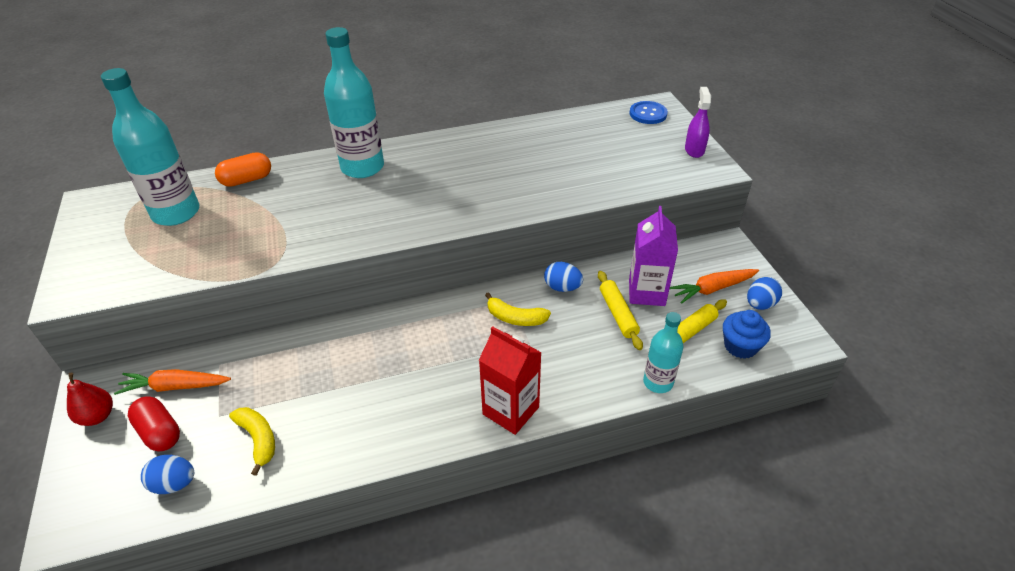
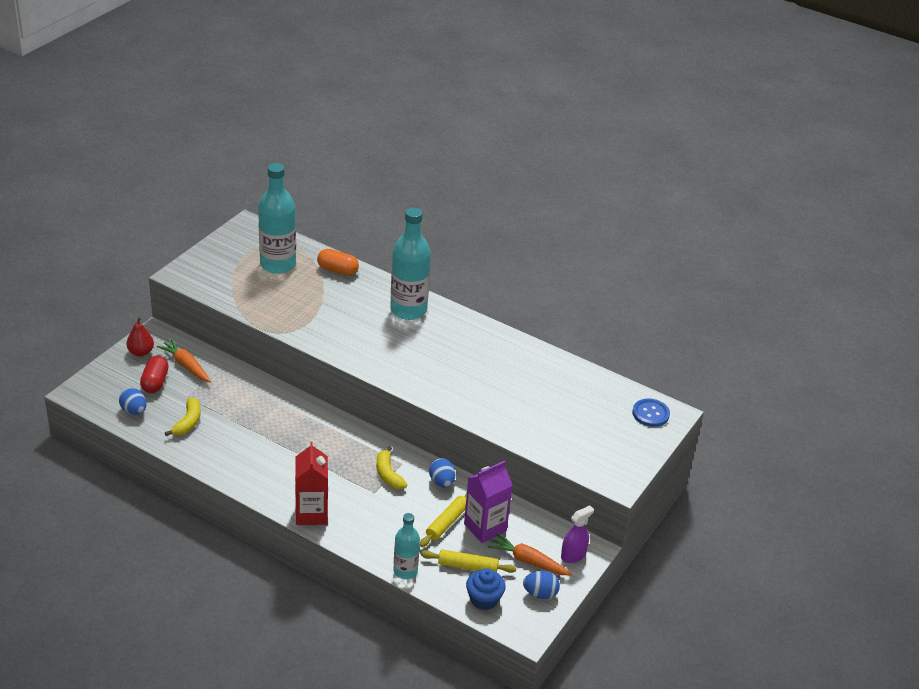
camera: 45 degrees right, 5 degrees down
purple spray bottle [685,87,711,158] -> purple spray bottle moved to [561,505,594,563]

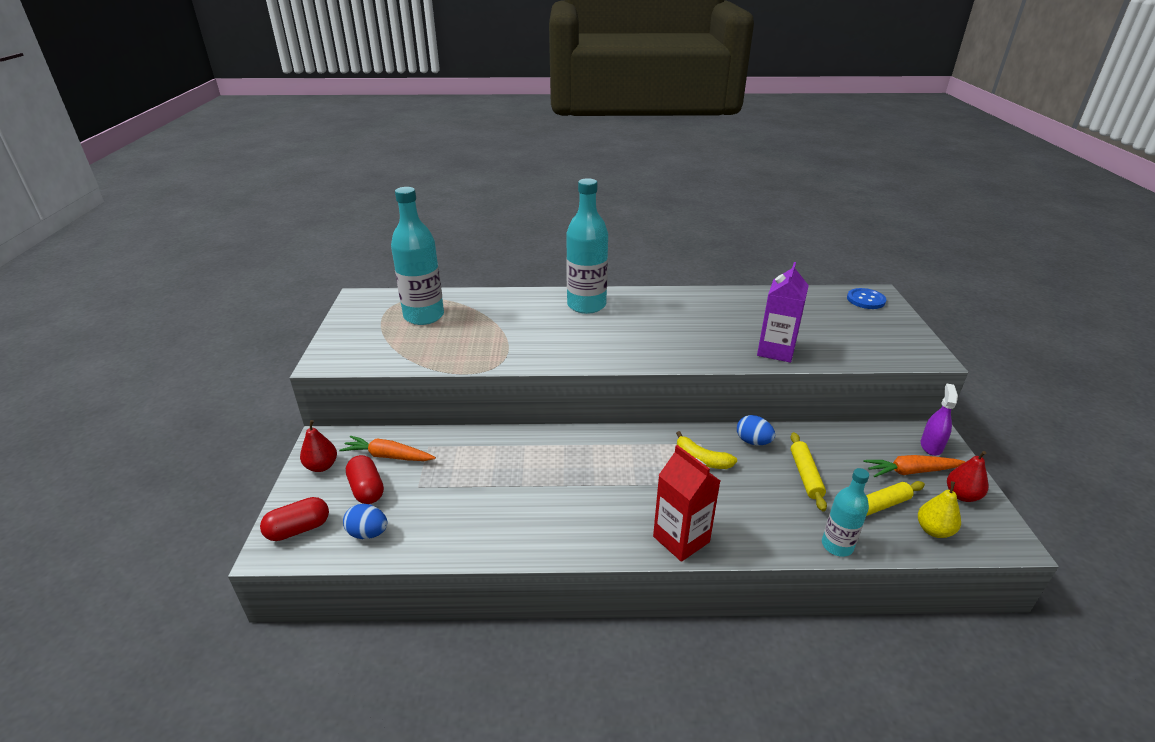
camera: 30 degrees left, 5 degrees down
yellow banana [165,398,201,436] -> none
orange capsule [317,249,359,276] -> none
purple carton [464,461,513,543] -> purple carton moved to [757,262,809,363]
blue cupcake [466,568,506,610] -> yellow pear [918,481,961,538]
blue egg [523,571,560,599] -> red pear [947,451,988,502]
none -> red capsule [260,497,329,541]

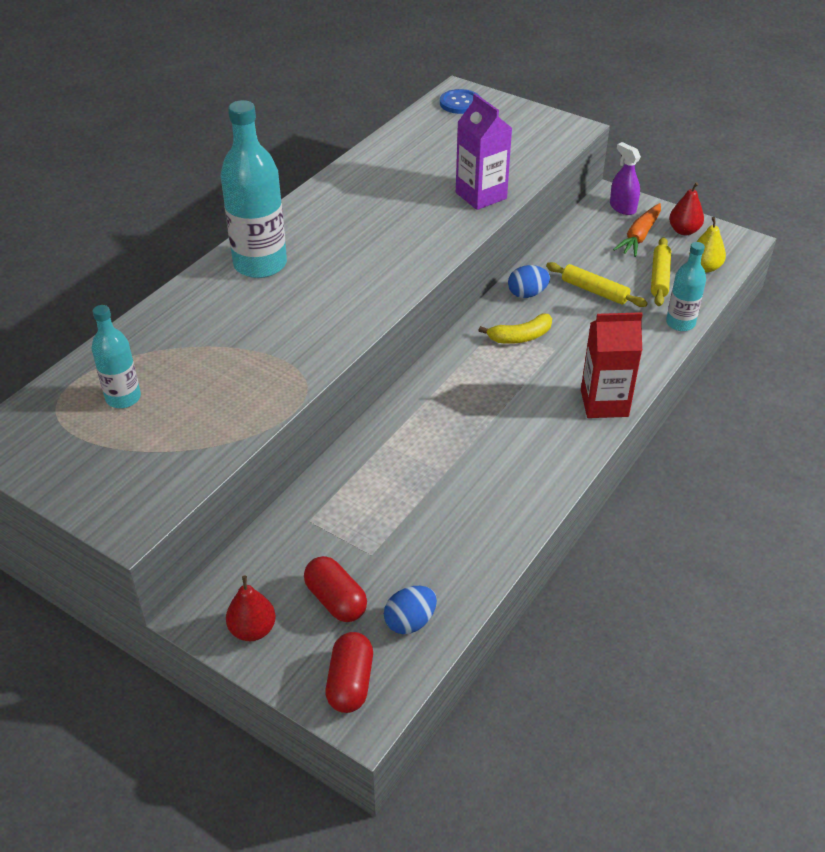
camera: 55 degrees left, 10 degrees up
orange carrot [339,436,436,461] -> none
red capsule [346,455,384,504] -> red capsule turned 45 degrees clockwise [304,556,367,622]
turquoise bottle [391,187,444,325] -> turquoise bottle [92,305,141,408], size x0.57

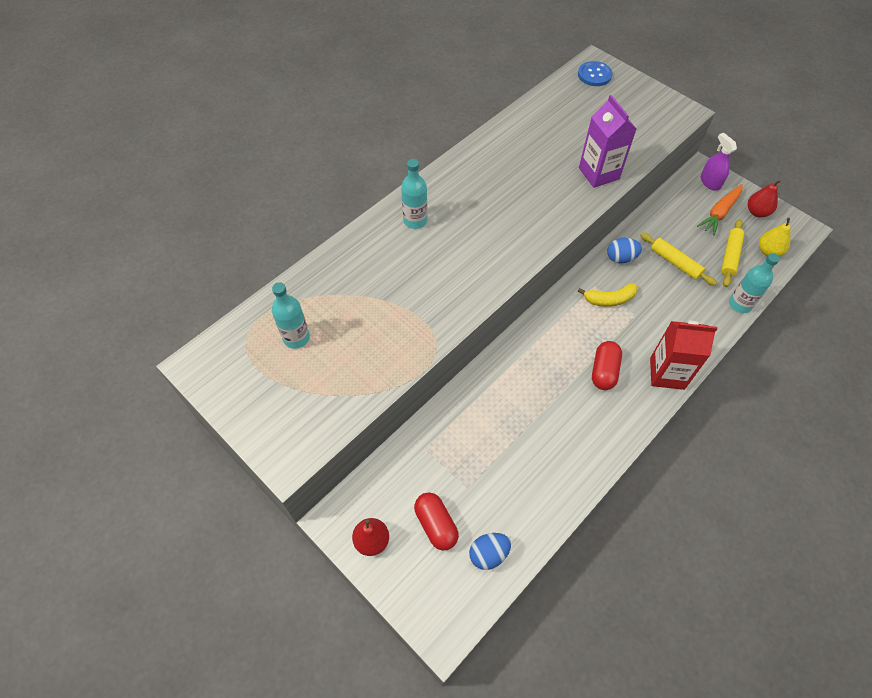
camera: 10 degrees right, 15 degrees up
turquoise bottle [221,100,287,278] -> turquoise bottle [401,159,427,229], size x0.57
red capsule [325,632,373,713] -> red capsule moved to [592,341,622,390]

